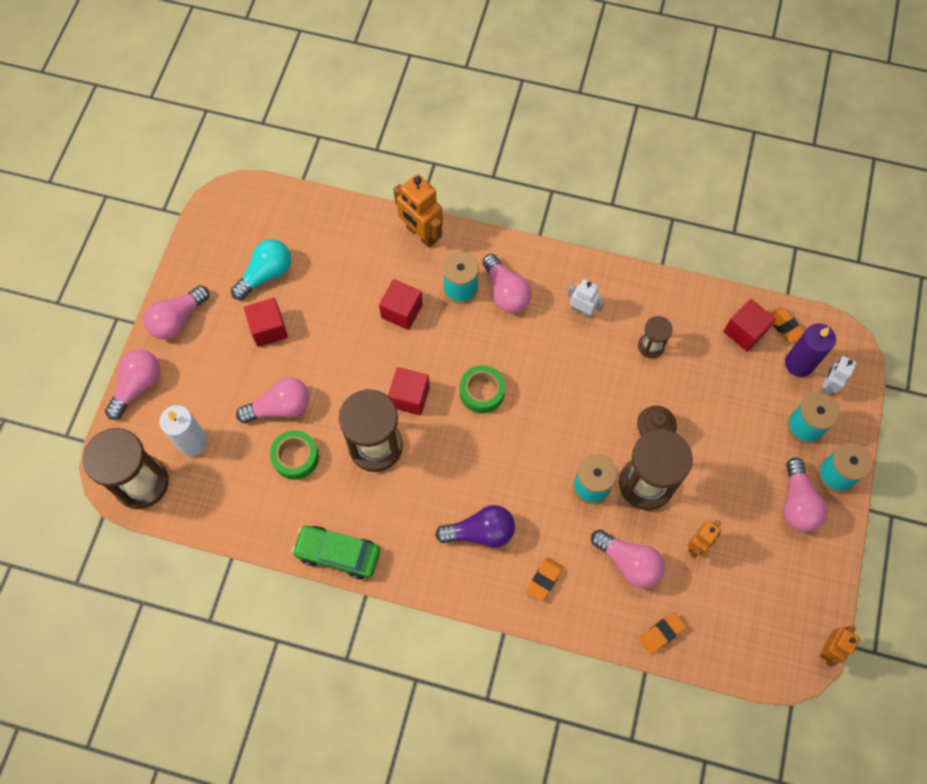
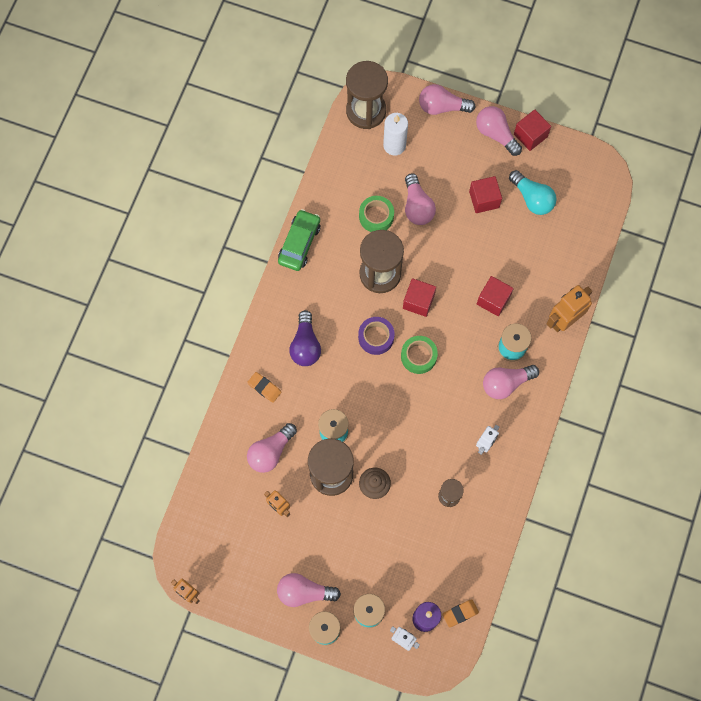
camera: 95 degrees right, 5 degrees up
pink light bulb [105,349,160,420] -> pink light bulb turned 150 degrees clockwise [419,84,475,115]
orange eraser [639,612,686,654] -> none
red cube [723,299,776,352] -> red cube moved to [514,109,551,151]
none -> purple tape [358,317,395,355]

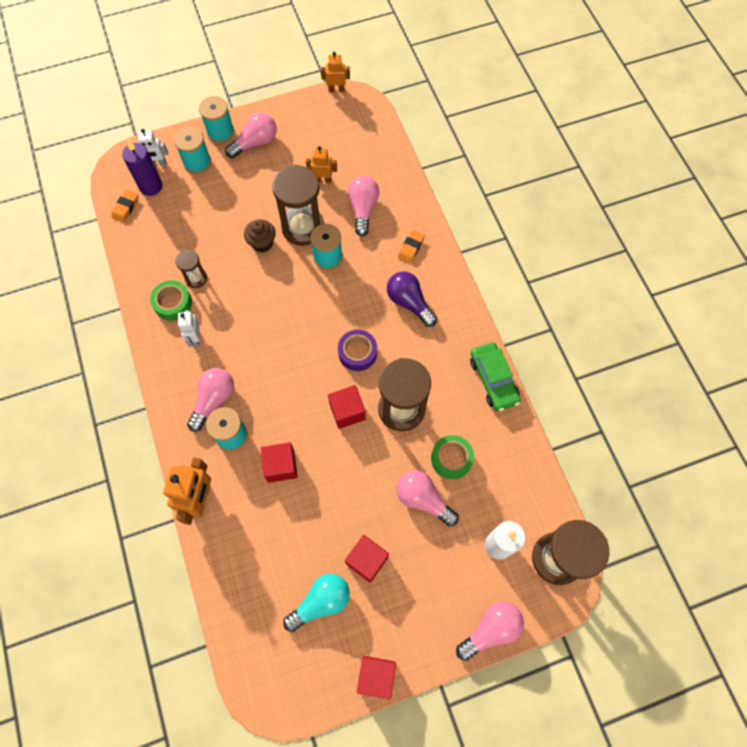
camera: 140 degrees right, 5 degrees down
orange eraser [247,372,282,403] -> orange eraser turned 60 degrees counterclockwise [398,230,425,264]
green tape [401,336,438,374] -> green tape moved to [150,280,192,321]
pink light bulb [476,106,522,156] -> none
turquoise light bulb [509,170,557,215] -> turquoise light bulb turned 135 degrees clockwise [283,574,350,632]

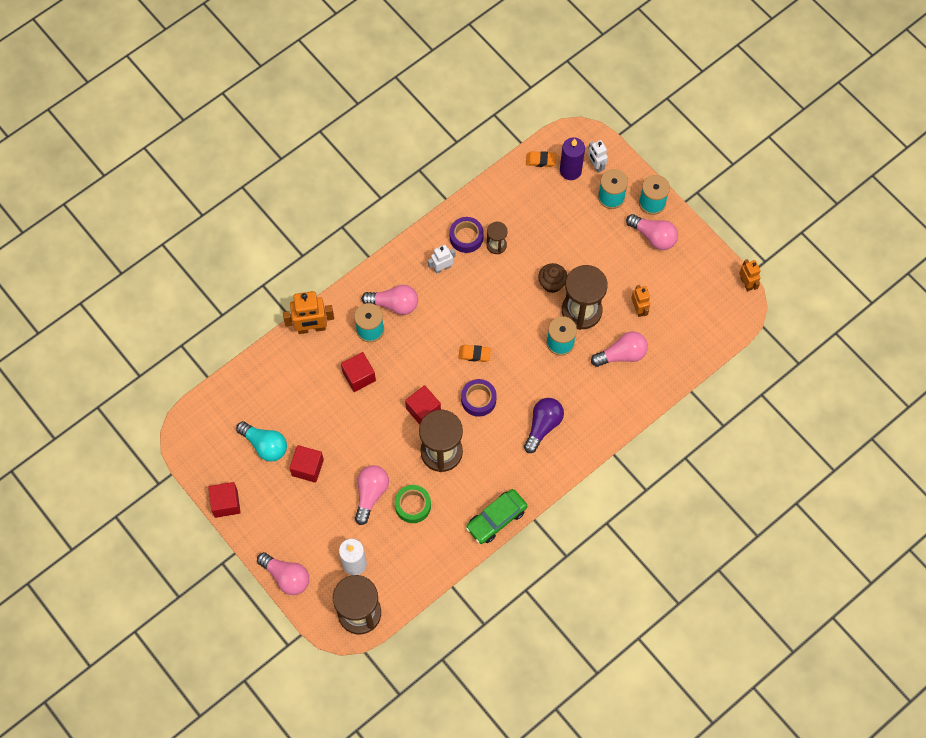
camera: 70 degrees right, 0 degrees up
green tape [150,280,192,321] -> purple tape [450,217,484,253]
orange eraser [398,230,425,264] -> orange eraser moved to [458,345,491,362]

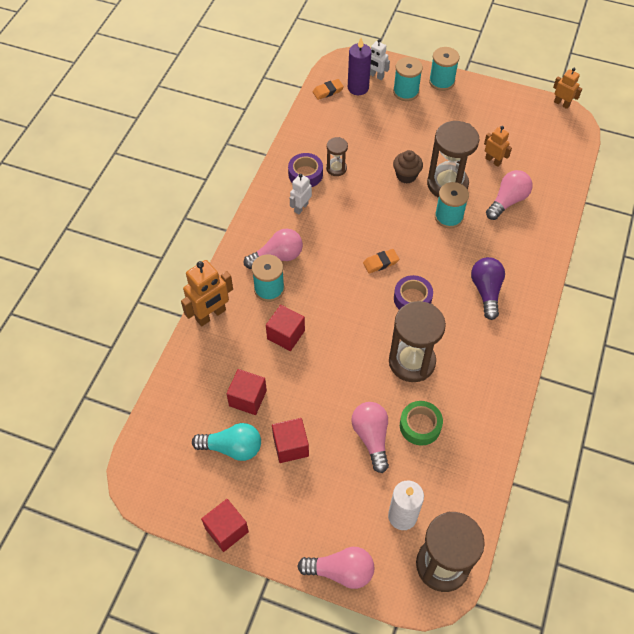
camera: 30 degrees left, 10 degrees down
red cube [405,385,441,424] -> red cube moved to [226,369,267,415]
green car [466,489,527,544] -> none
pink light bulb [626,214,678,250] -> none

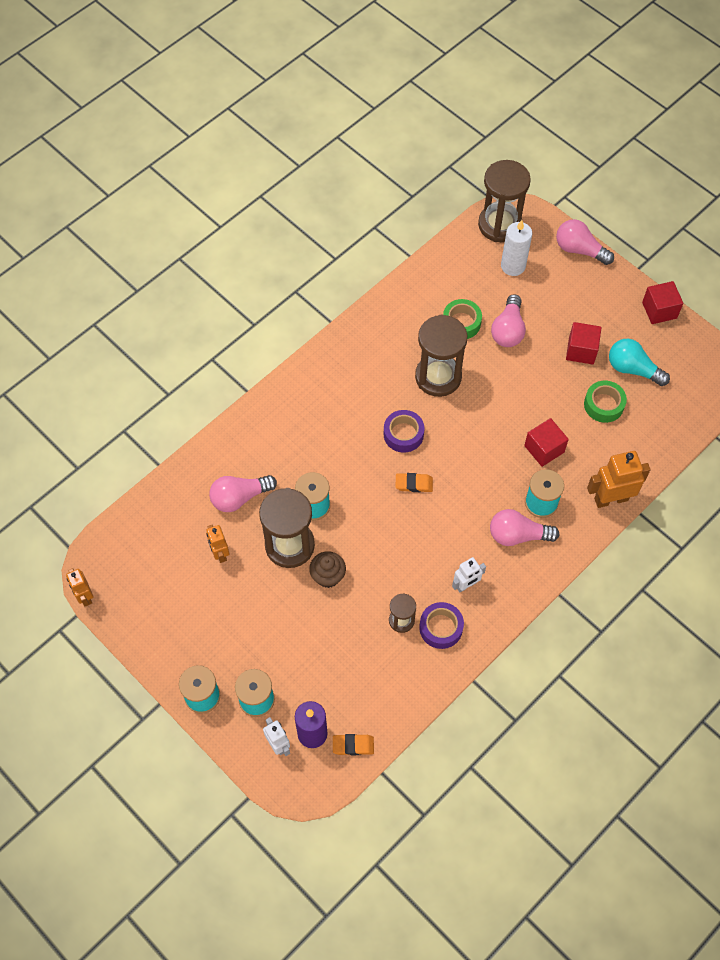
camera: 155 degrees left, 5 degrees up
red cube [226,369,267,415] -> green tape [584,381,627,423]
purple light bulb [471,257,505,320] -> none

